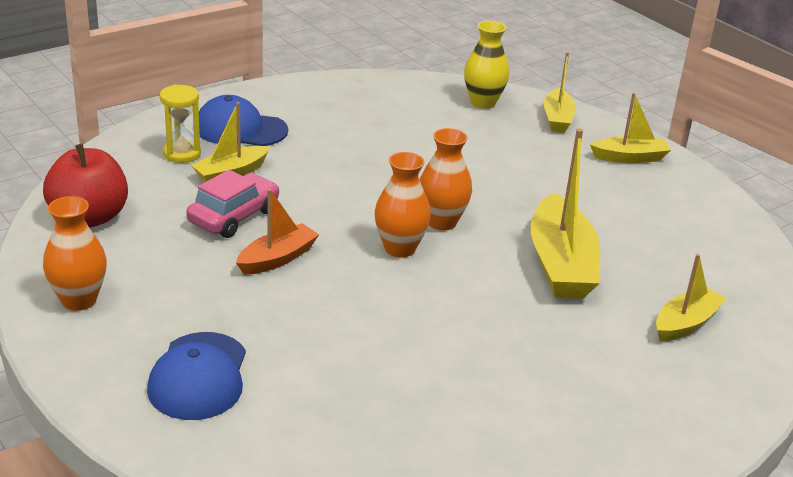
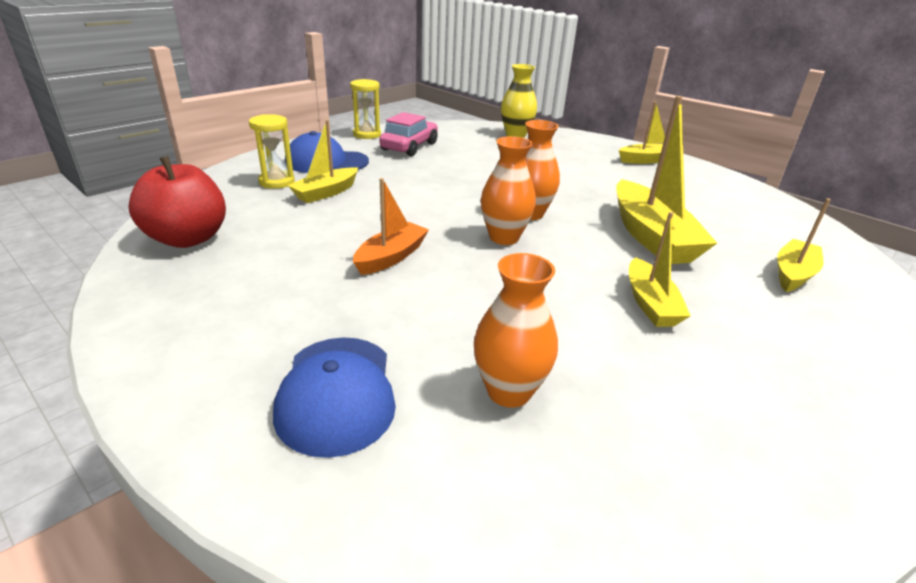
camera: 10 degrees left, 0 degrees up
orange vase [43,196,107,311] -> orange vase moved to [474,253,558,408]
pink car [186,170,279,238] -> pink car moved to [379,112,438,156]
yellow boat [544,52,576,132] -> yellow boat moved to [629,212,691,327]
none -> yellow hourglass [350,79,381,139]

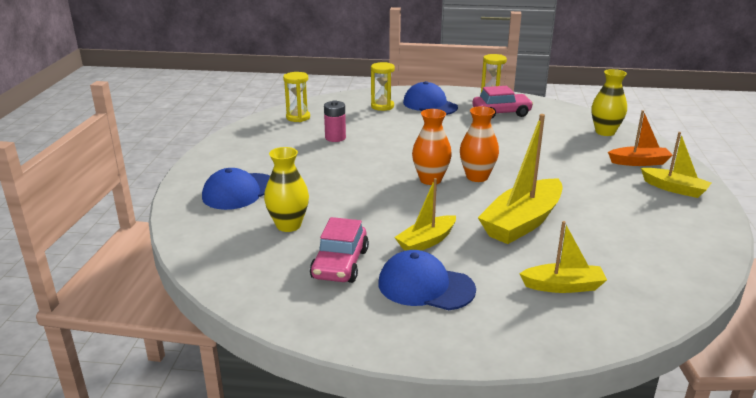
camera: 55 degrees right, 5 degrees down
red apple [128,156,226,248] -> yellow hourglass [283,72,310,122]
yellow boat [288,120,358,203] -> none
orange boat [353,178,429,275] -> orange boat moved to [608,110,673,166]
orange vase [474,253,558,408] -> yellow vase [264,147,309,232]
none -> pink car [310,217,369,283]
none -> pink battery [324,100,346,142]
none -> blue cap [378,250,476,310]

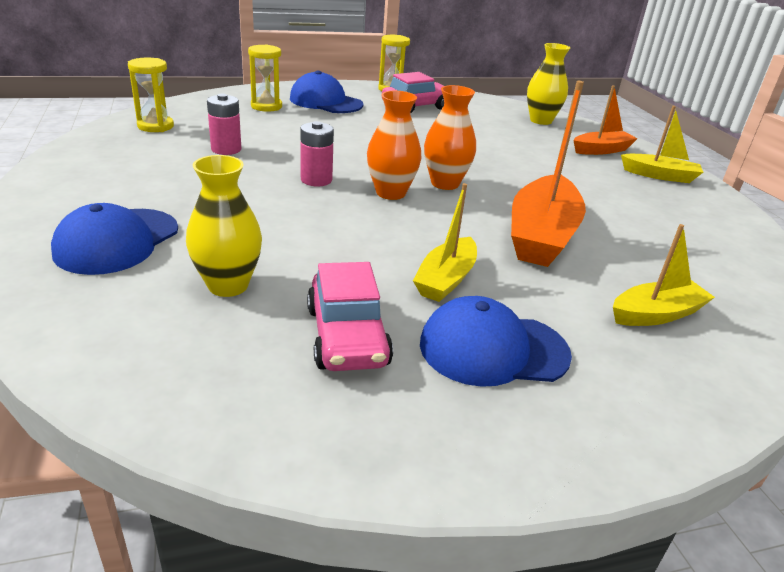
camera: 25 degrees left, 5 degrees up
yellow boat [478,114,563,244] -> orange boat [511,81,586,267]
none -> pink battery [300,121,334,186]

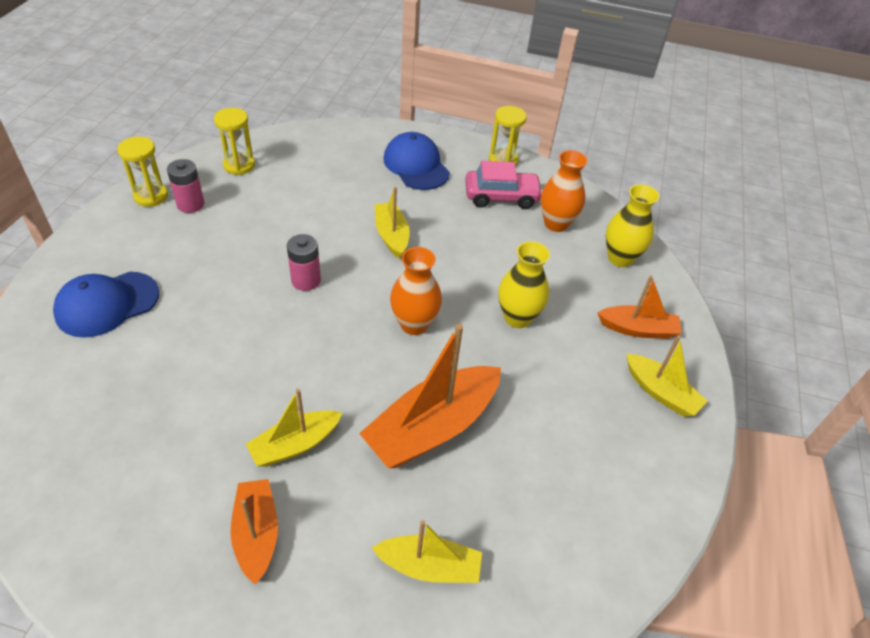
camera: 30 degrees right, 15 degrees up
yellow vase [186,155,262,297] -> yellow vase moved to [498,241,550,328]
pink battery [207,93,241,155] -> pink battery moved to [167,159,204,213]
yellow hourglass [248,45,282,112] -> yellow hourglass moved to [117,137,168,207]
pink car [307,262,393,371] -> none
orange vase [367,91,421,200] -> orange vase moved to [541,150,588,232]
blue cap [420,296,572,387] -> orange boat [230,479,278,585]
none -> yellow boat [375,187,410,259]

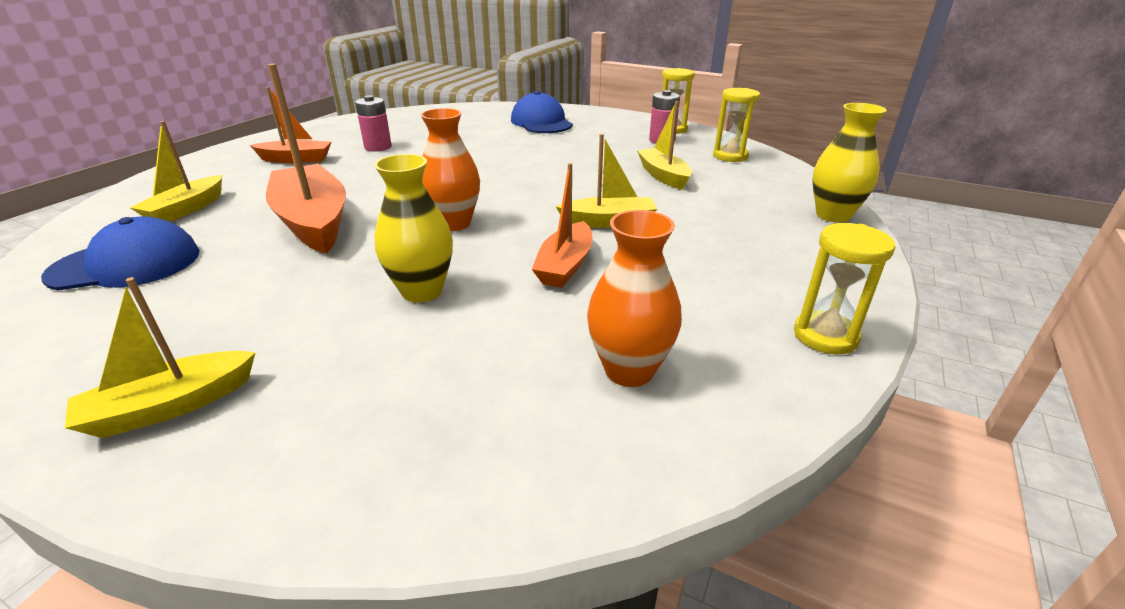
camera: 105 degrees right, 15 degrees down
yellow boat [246,389,342,467] -> yellow boat moved to [637,101,692,190]
pink battery [287,234,321,291] -> pink battery moved to [355,95,392,152]
blue cap [384,132,450,190] -> blue cap moved to [41,216,200,291]
pink car [465,161,543,209] -> none
orange boat [597,276,682,339] -> orange boat moved to [532,163,593,288]
yellow vase [606,184,660,267] -> yellow vase moved to [812,103,887,223]

